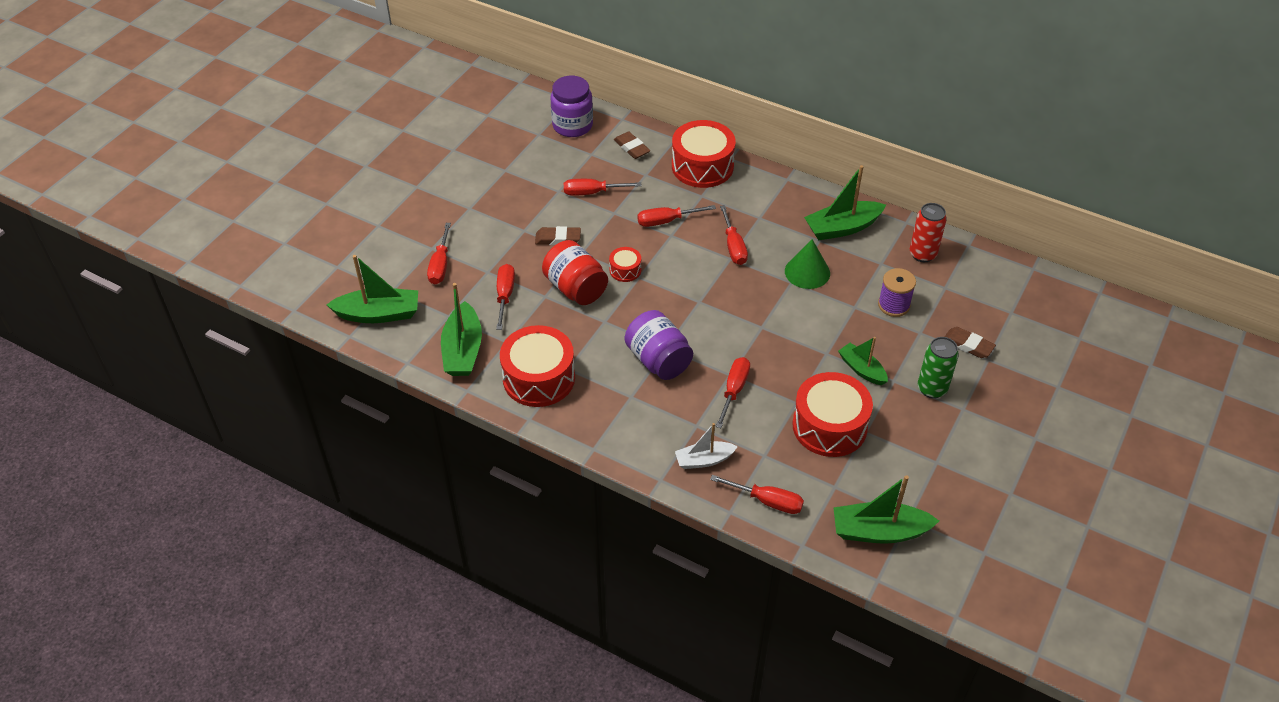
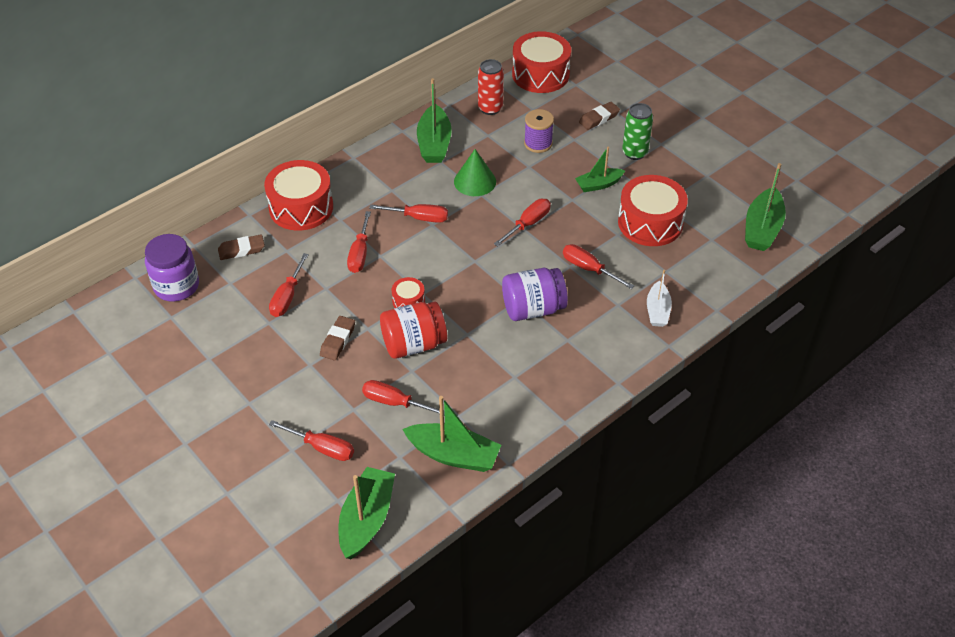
camera: 70 degrees left, 0 degrees up
red drum [500,325,575,407] -> red drum moved to [512,31,571,93]
red screwdriver [710,475,804,514] -> red screwdriver moved to [494,199,551,247]

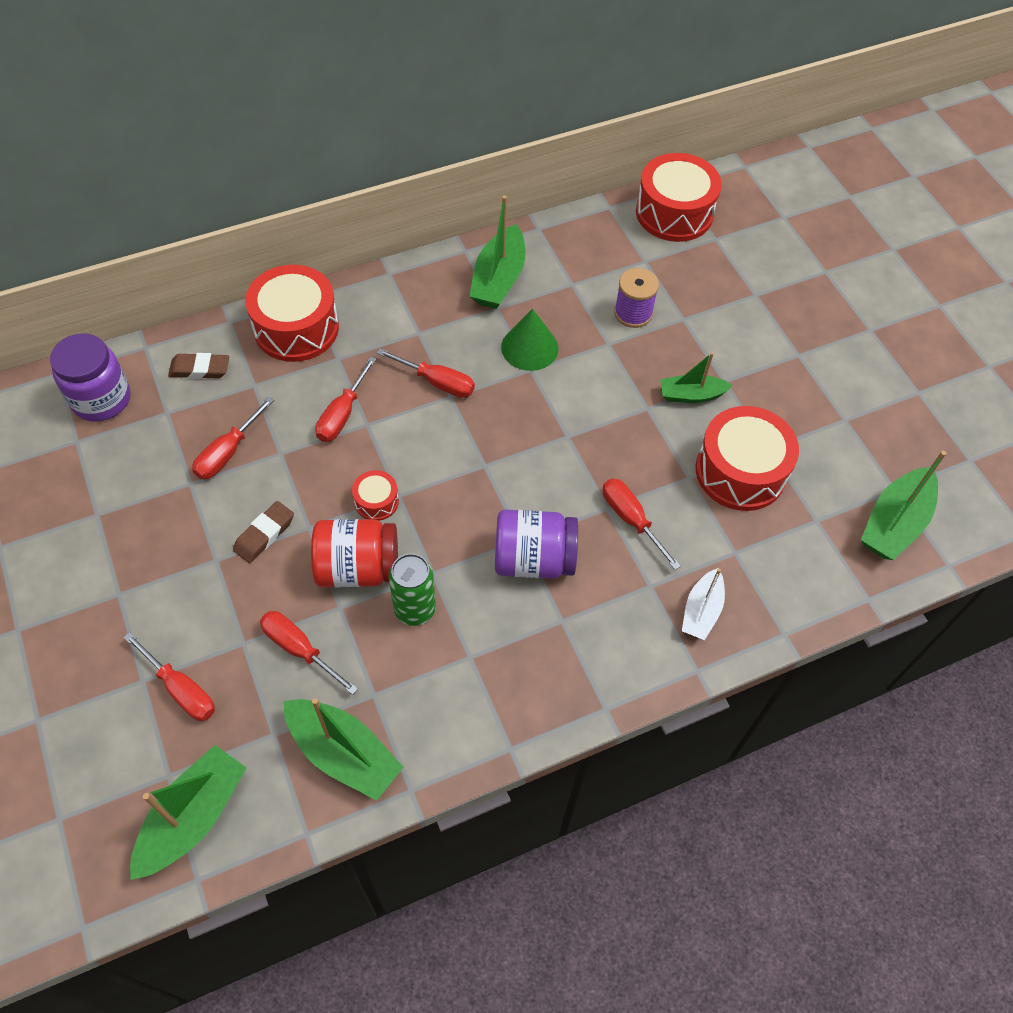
camera: 15 degrees right, 10 degrees up
red can [478,59,504,115] -> none
red screwdriver [494,199,551,247] -> none
brown eraser [579,102,620,130] -> none
green can [622,103,653,160] -> green can moved to [389,554,436,626]

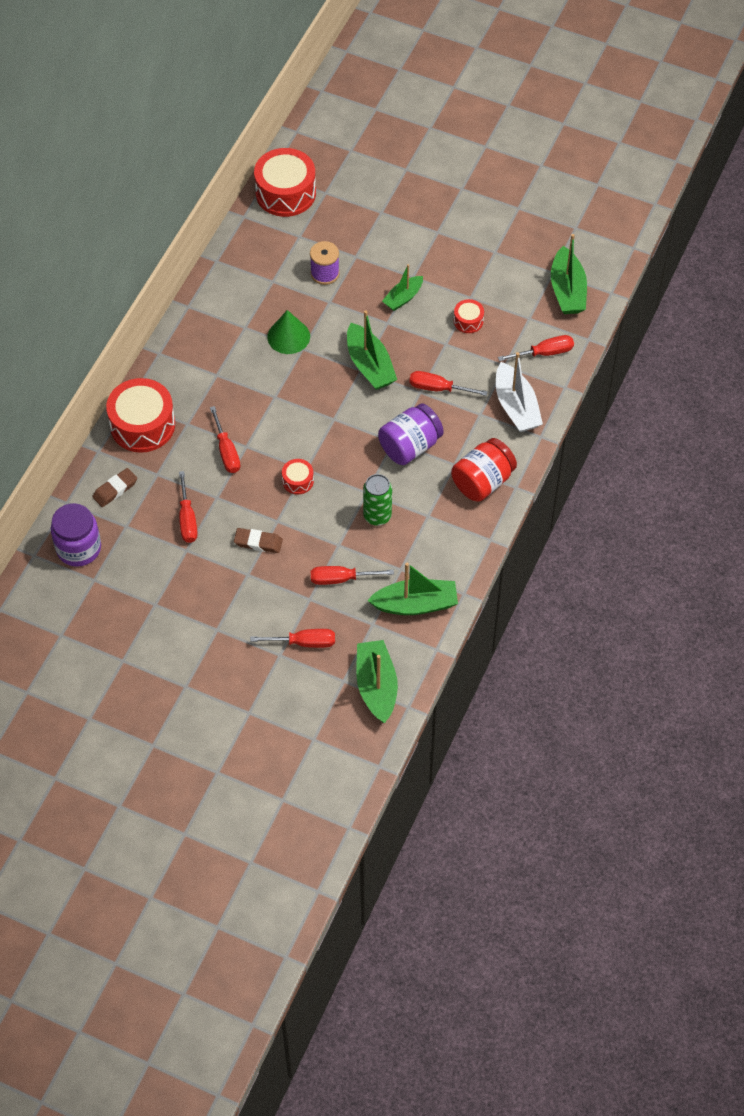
camera: 40 degrees left, 0 degrees up
brown eraser [233,501,294,563] -> brown eraser turned 75 degrees counterclockwise [234,528,283,553]
red jar [311,519,398,587] -> red jar moved to [451,438,517,502]
red screwdriver [377,348,475,398] -> red screwdriver moved to [498,335,574,361]
green boat [469,195,525,309] -> green boat moved to [347,310,397,390]
white boat [682,568,725,640] -> white boat [496,352,543,432], size x1.58
red drum [696,406,799,511] -> red drum [454,299,484,333], size x0.47

